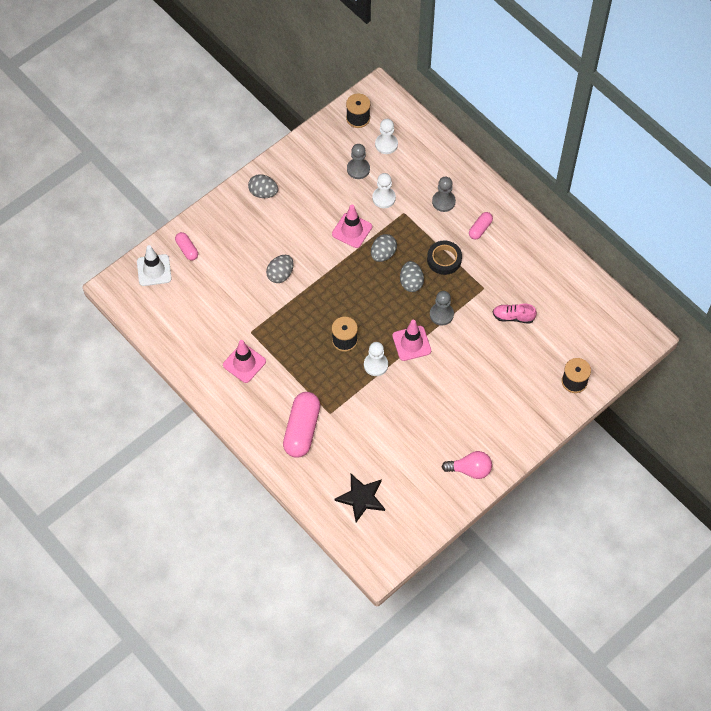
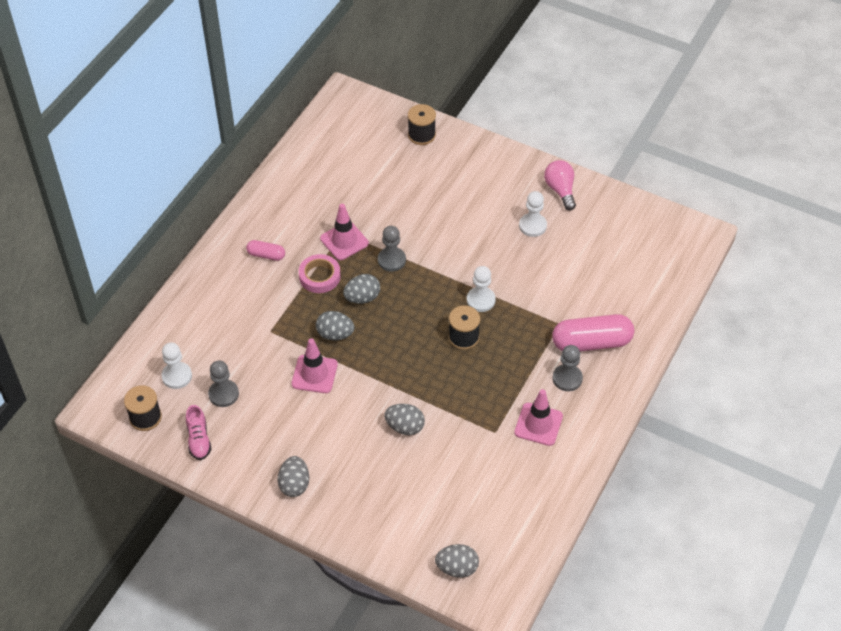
camera: 110 degrees left, 10 degrees down
white traffic cone [137,245,172,286] -> grey egg [435,544,479,578]
pink capsule [175,232,198,261] -> none
black star [335,474,385,522] -> none
white pawn [372,173,396,208] -> white pawn moved to [519,191,547,237]
pink traffic cone [392,320,431,361] -> pink traffic cone moved to [320,204,369,260]
black tape [427,240,462,275] -> pink tape [299,254,341,293]
grey pawn [432,177,456,212] -> grey pawn moved to [553,345,583,391]
pink shoe [493,303,537,324] -> pink shoe moved to [186,405,211,460]

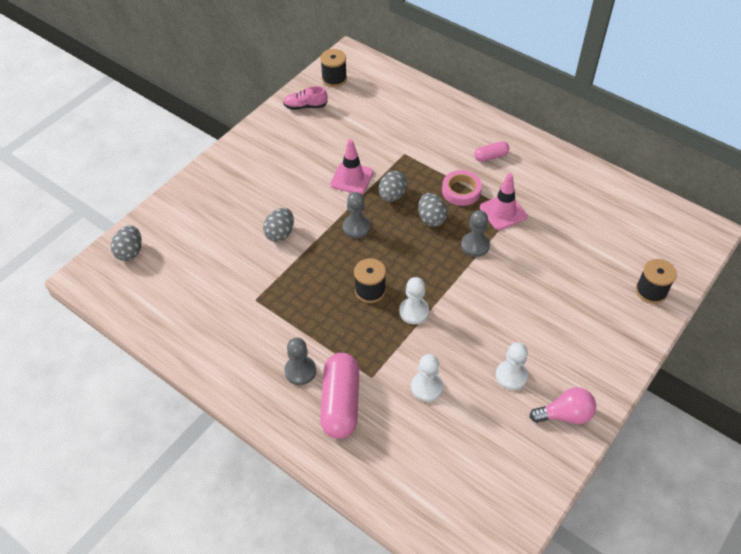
camera: 100 degrees right, 0 degrees up
white pawn [162,342,192,389] -> white pawn moved to [411,354,443,402]
grey pawn [208,361,239,407] -> grey pawn moved to [343,192,371,239]
pink capsule [246,240,285,261] -> pink capsule turned 45 degrees clockwise [474,141,509,162]
grey egg [277,456,309,497] -> none
pink traffic cone [514,389,563,446] -> none

